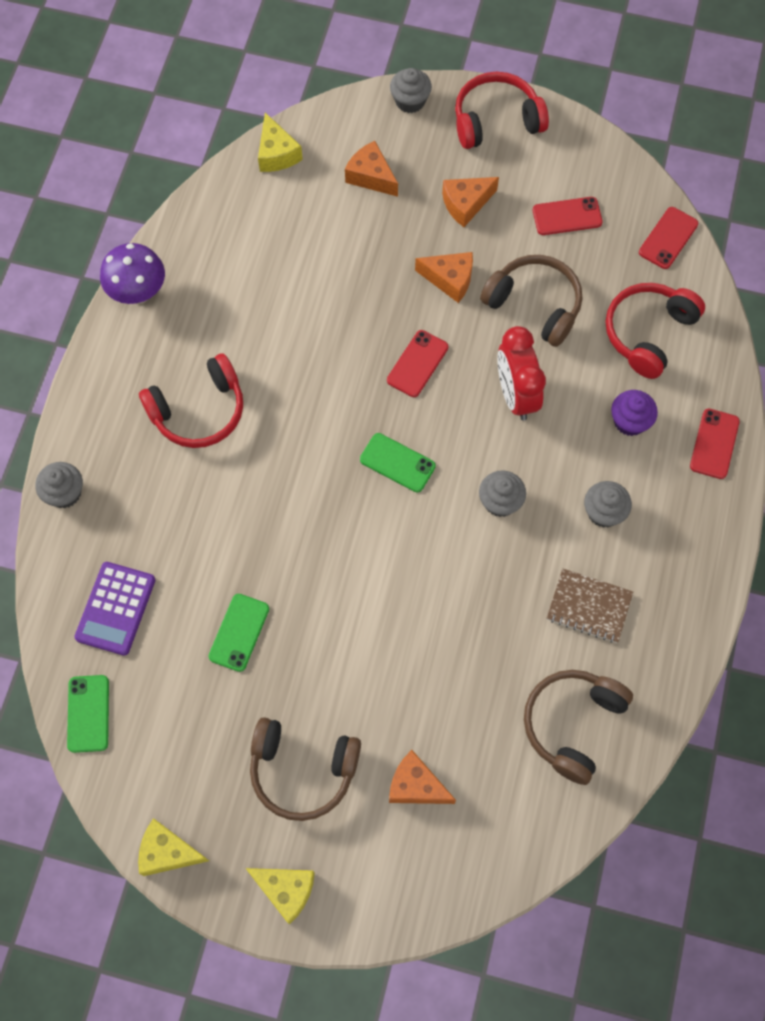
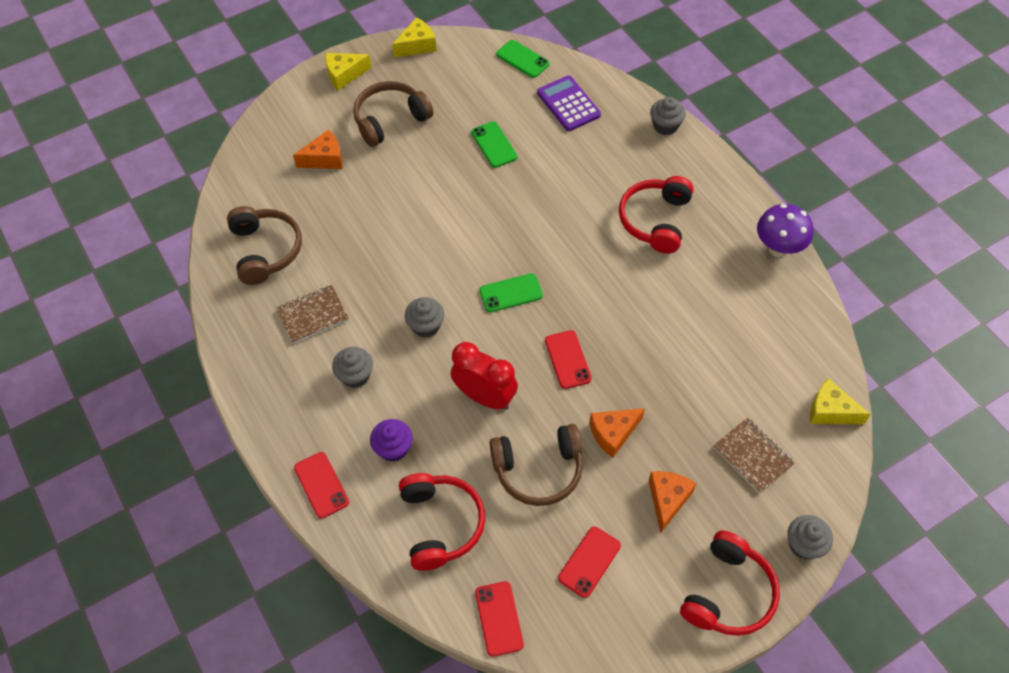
camera: 135 degrees right, 10 degrees down
orange cheese [345,141,398,197] -> brown notebook [713,418,795,494]

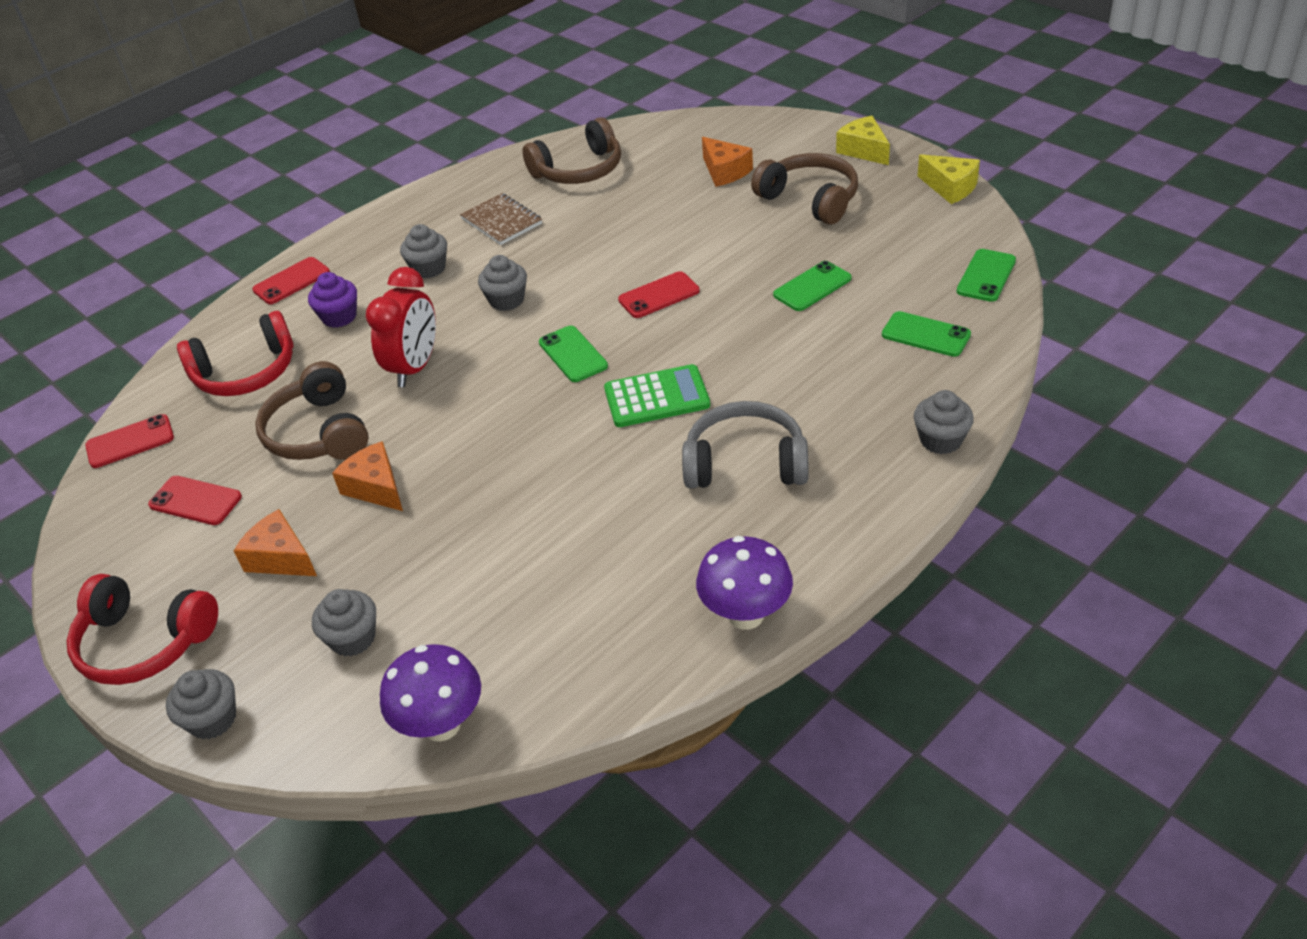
camera: 80 degrees right, 15 degrees down
purple calculator [537,76,601,131] -> green phone [882,311,971,357]
red phone [545,330,592,389] -> red phone moved to [618,271,700,318]
red headphones [619,176,694,253] -> grey headphones [682,401,809,488]
orange cheese [649,471,697,533] -> orange cheese turned 150 degrees counterclockwise [234,509,317,576]
brown notebook [713,418,795,494] -> grey cupcake [312,589,376,657]
yellow cheese [810,378,871,424] -> purple mushroom [380,644,481,741]
none -> green calculator [604,364,710,427]

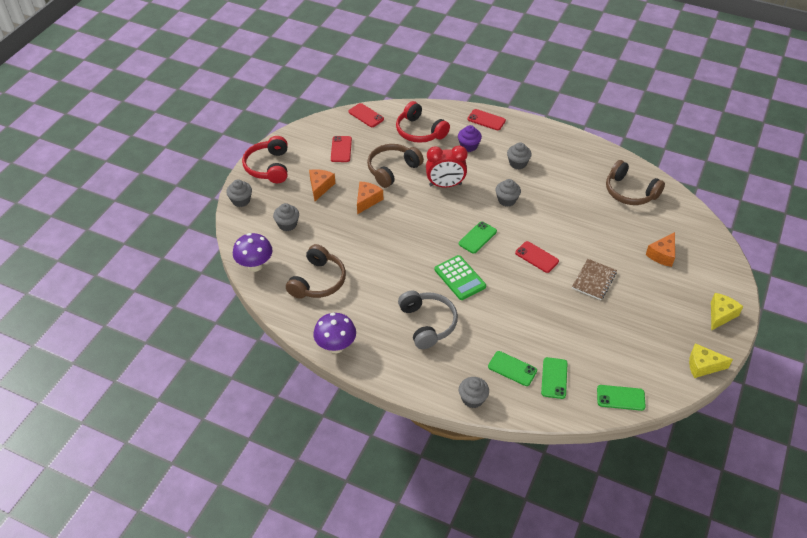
camera: 65 degrees right, 5 degrees up
brown notebook [460,193,542,245] -> brown notebook moved to [572,259,617,300]
brown headphones [751,153,858,225] -> brown headphones moved to [286,244,346,299]
green phone [773,261,852,311] -> green phone moved to [488,351,537,386]
yellow cheese [918,154,980,204] -> yellow cheese turned 75 degrees clockwise [689,343,733,378]

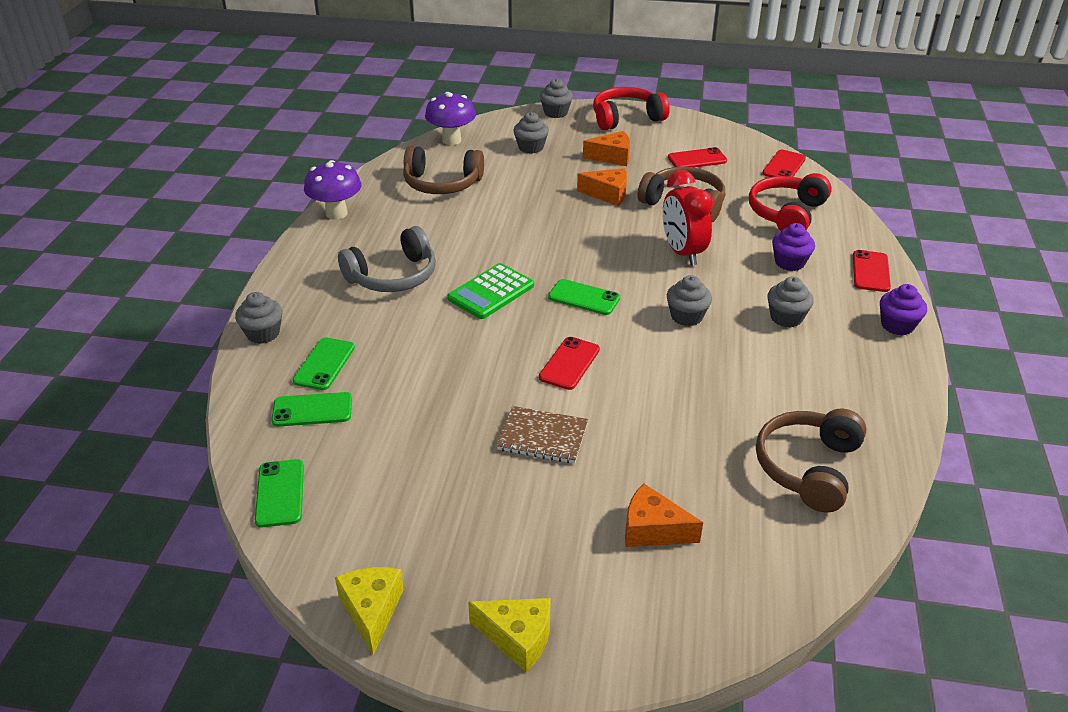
camera: 75 degrees right, 10 degrees down
none -> purple cupcake [880,284,927,335]

